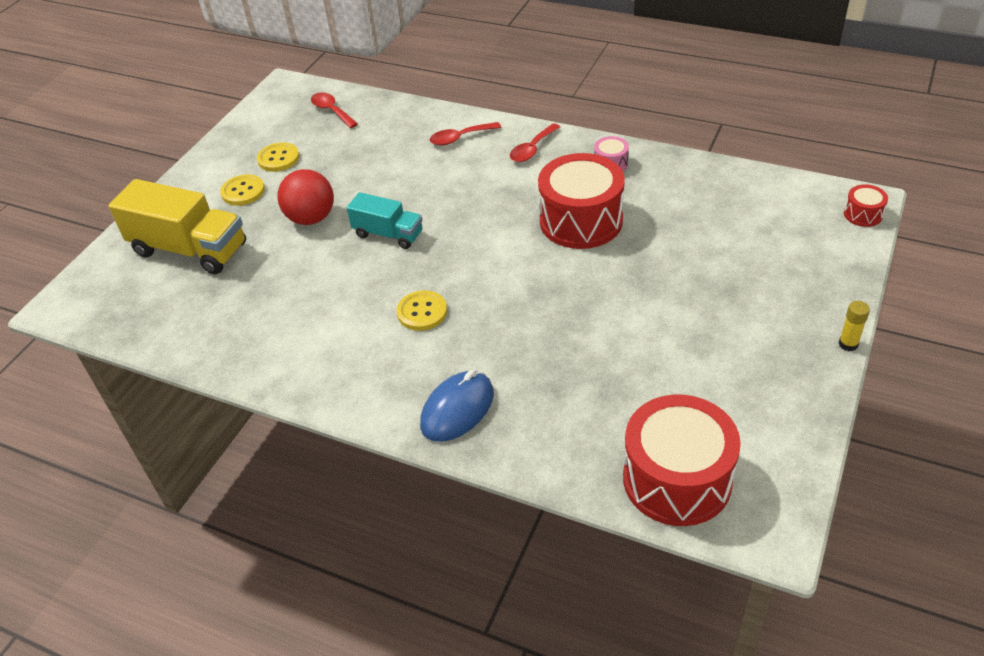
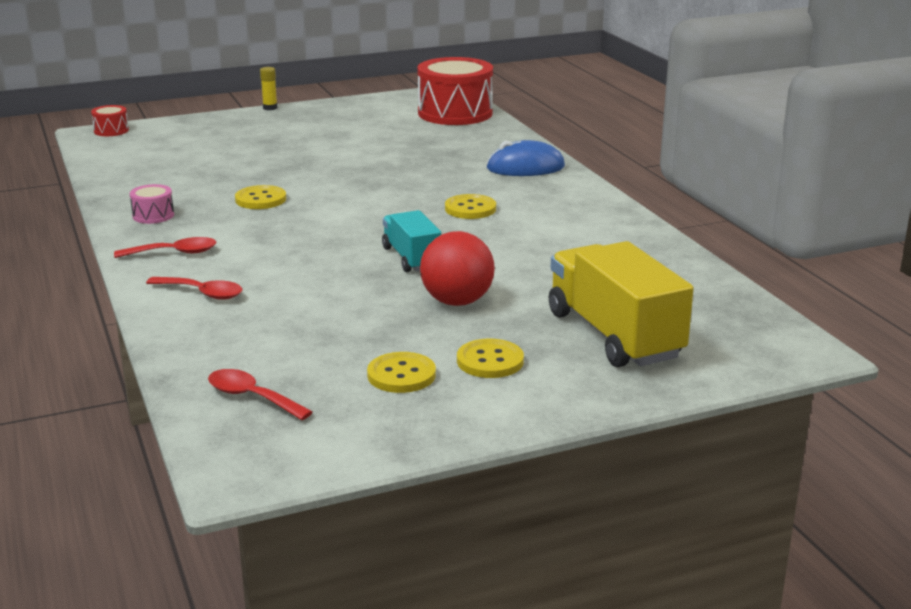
camera: 140 degrees left, 20 degrees down
red spoon [311,92,358,128] -> red spoon turned 120 degrees clockwise [208,369,313,420]
red drum [538,153,625,249] -> yellow button [235,185,286,209]

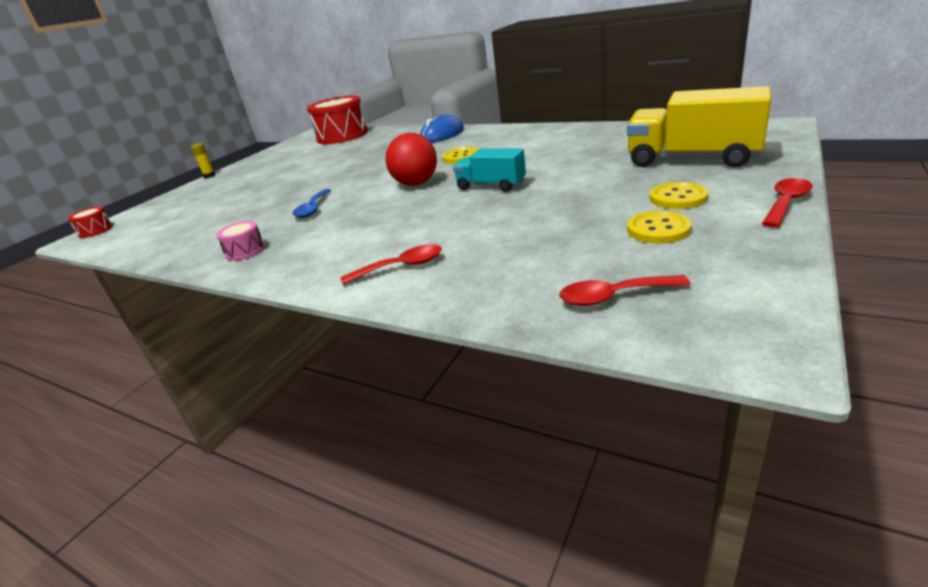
camera: 35 degrees left, 5 degrees up
red spoon [114,237,216,258] -> red spoon moved to [762,178,813,227]
yellow button [235,185,286,209] -> blue spoon [293,189,331,218]
red ball [420,231,495,306] -> red ball moved to [385,133,437,186]

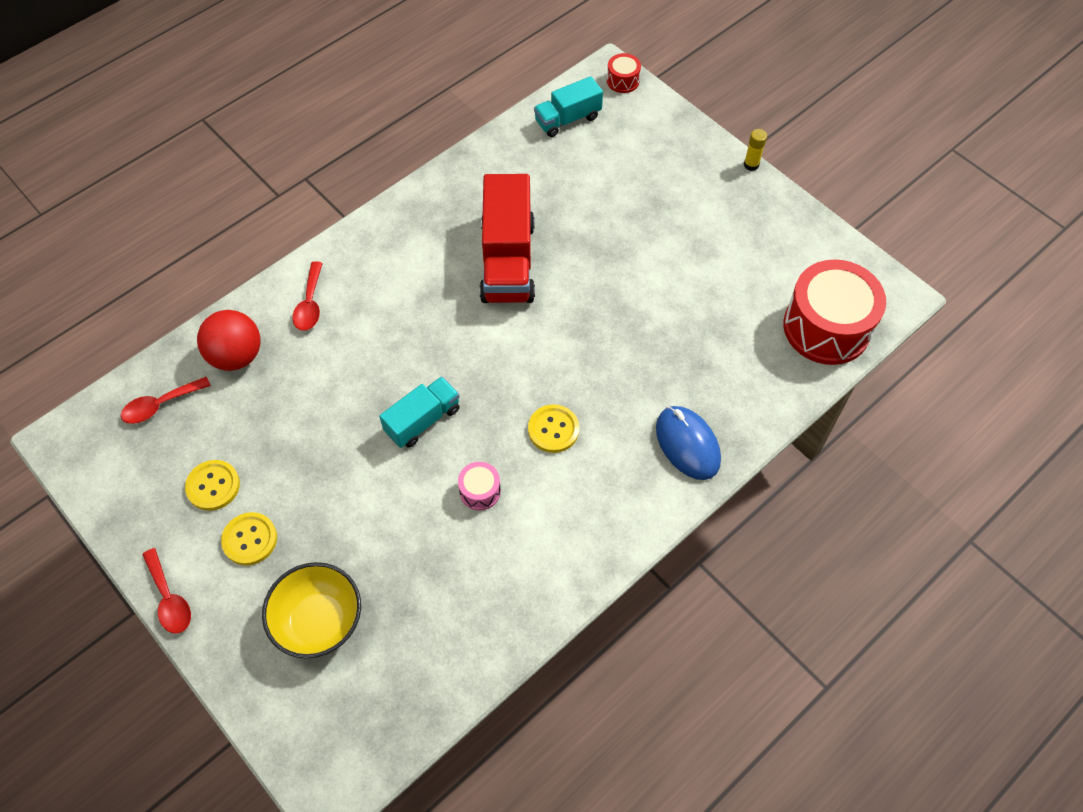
camera: 105 degrees right, 30 degrees up
pink drum [216,221,265,261] -> pink drum moved to [458,462,501,510]
blue spoon [293,189,331,218] -> red truck [479,174,535,303]
red ball [385,133,437,186] -> red ball moved to [197,310,261,371]
red spoon [559,275,691,306] -> red spoon turned 135 degrees counterclockwise [121,377,211,424]
yellow truck [627,86,771,168] -> yellow bowl [262,562,361,658]
none -> turquoise truck [534,76,603,137]

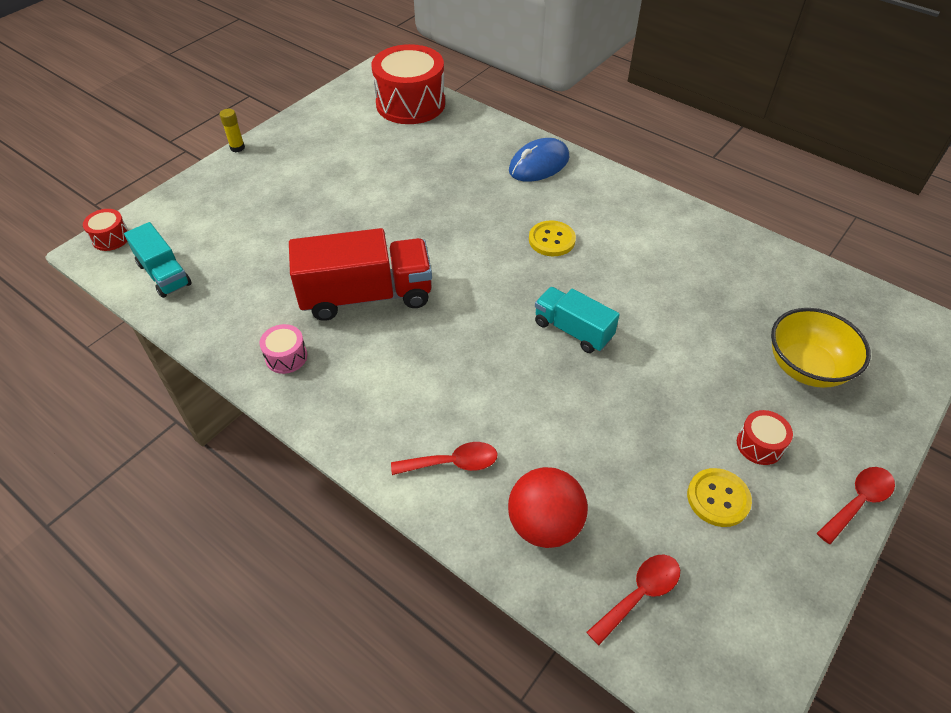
camera: 100 degrees left, 10 degrees down
red spoon [121,377,211,424] -> red spoon turned 90 degrees counterclockwise [586,554,680,645]
yellow button [221,512,277,566] -> red drum [737,410,793,465]
pink drum [458,462,501,510] -> pink drum moved to [259,324,307,374]

